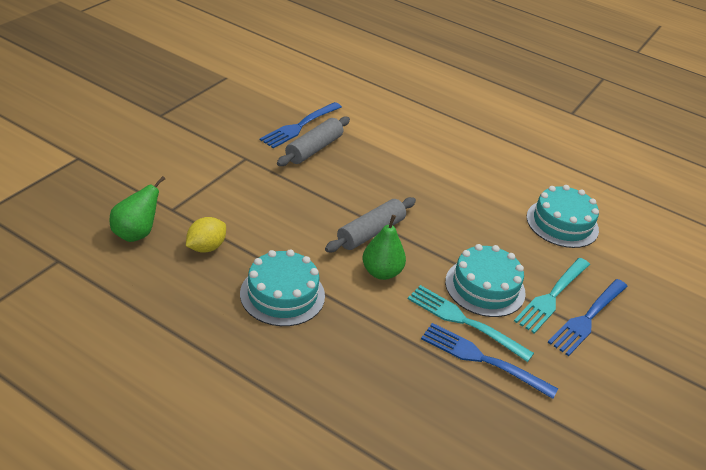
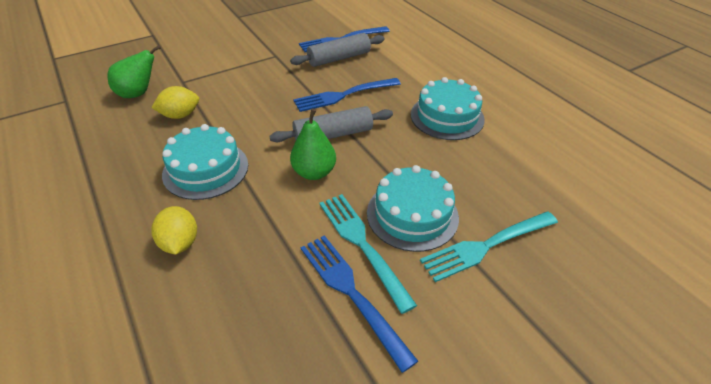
camera: 30 degrees right, 5 degrees up
turquoise cake [527,185,599,248] -> turquoise cake moved to [411,77,485,140]
blue fork [548,279,628,356] -> blue fork moved to [293,78,401,112]
none -> yellow lemon [152,206,197,255]

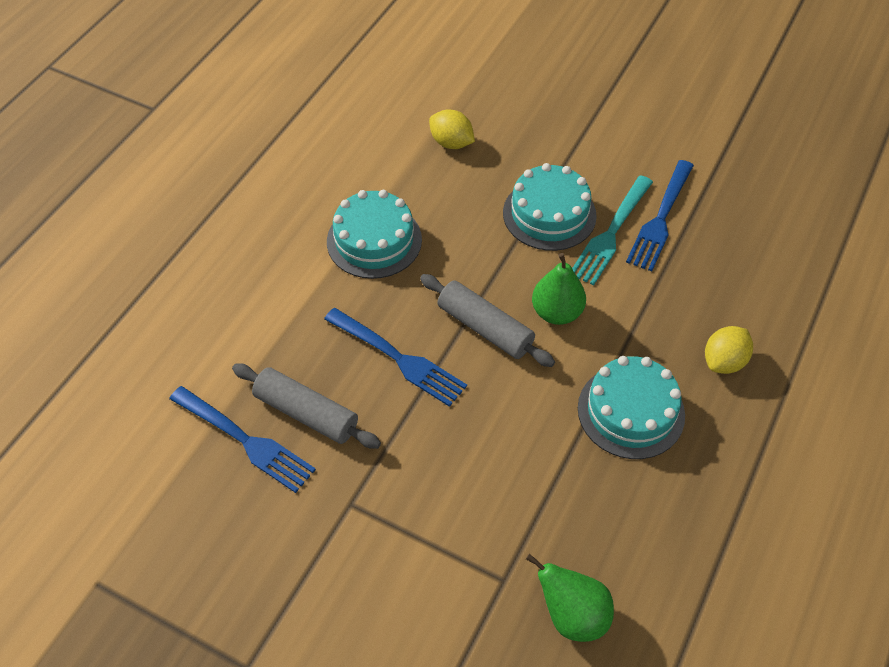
camera: 120 degrees left, 10 degrees up
yellow lemon [151,86,199,119] -> yellow lemon moved to [429,109,475,149]
turquoise fork [420,211,558,282] -> none

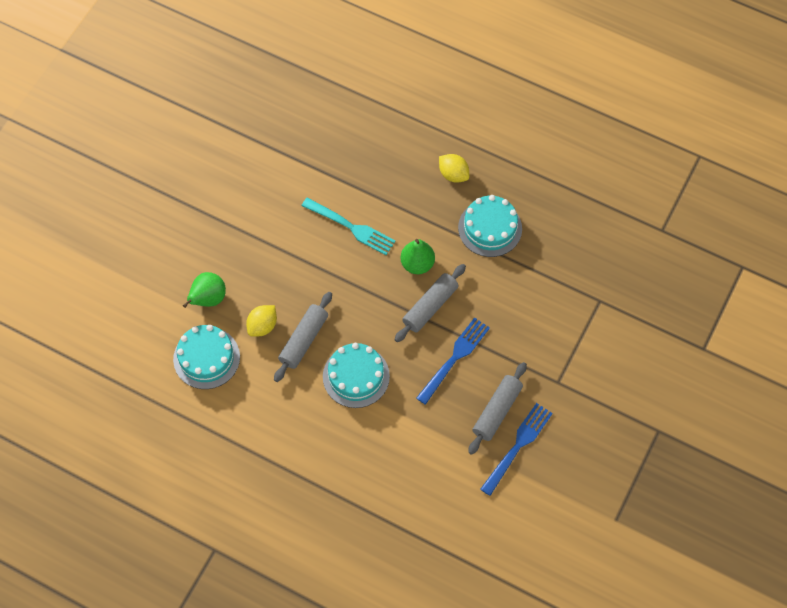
camera: 90 degrees left, 10 degrees up
turquoise cake [503,163,597,251] -> turquoise cake moved to [173,325,240,389]
green pear [526,554,614,642] -> green pear moved to [183,272,226,308]
blue fork [626,160,694,271] -> none
none -> grey rolling pin [274,292,332,382]

